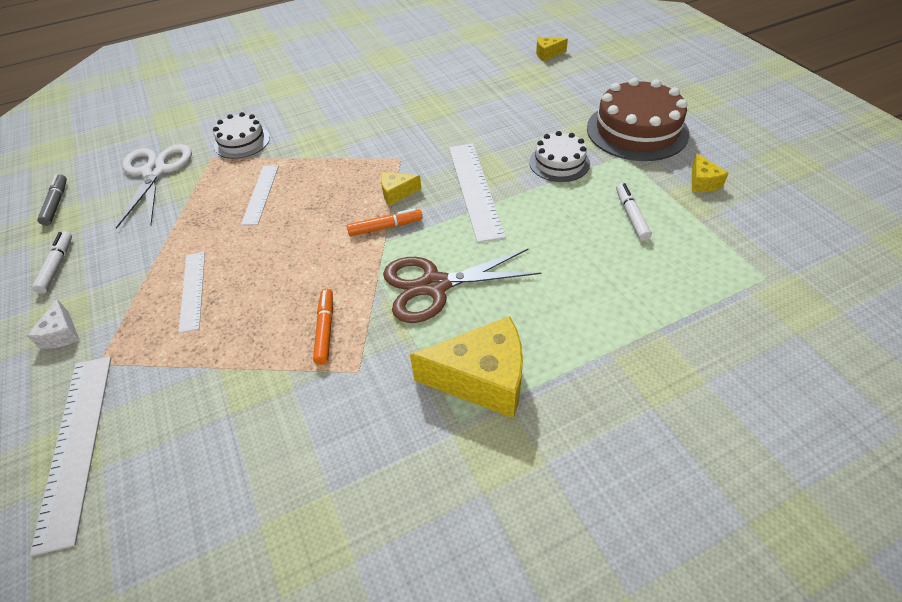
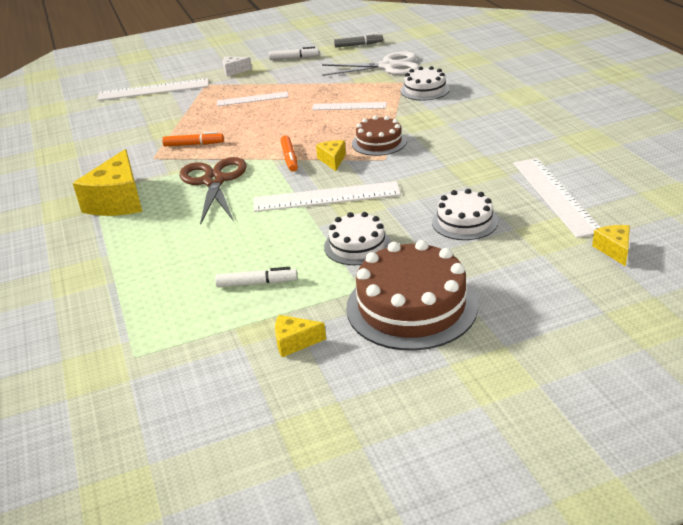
camera: 95 degrees right, 15 degrees down
none -> brown cake [352,116,407,156]
none -> white cake [432,189,498,240]
none -> white ruler [513,158,601,238]

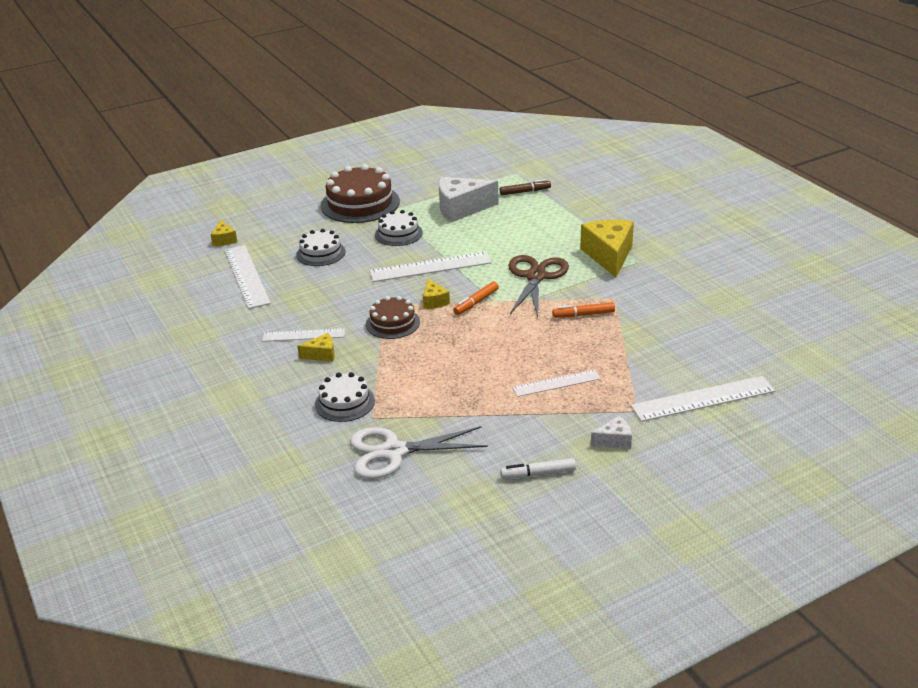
camera: 170 degrees right, 0 degrees up
brown scissors [180,157,247,225] -> brown scissors turned 150 degrees counterclockwise [509,255,569,317]
white marker [215,267,297,287] -> white cheese [438,177,499,223]
yellow cheese [275,315,326,357] -> yellow cheese moved to [297,333,335,362]
orange marker [280,135,298,172] -> orange marker turned 120 degrees counterclockwise [453,281,499,315]
white ruler [312,102,387,110] -> white ruler moved to [262,328,345,342]
grey marker [334,33,383,48] -> none
none -> brown marker [499,179,551,195]

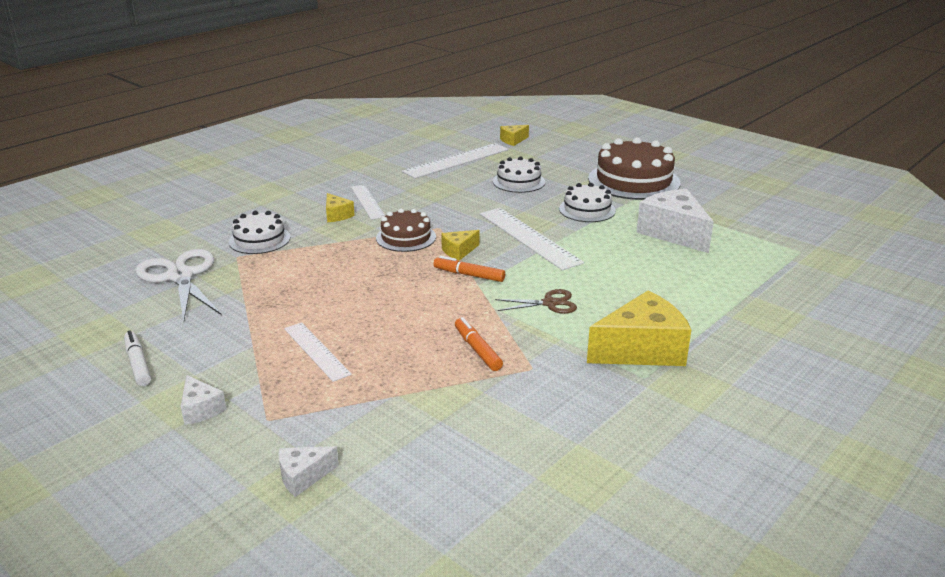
camera: 70 degrees right, 5 degrees down
brown marker [499,179,551,195] -> none
brown scissors [509,255,569,317] -> brown scissors [495,289,577,314], size x0.54
white ruler [630,376,775,422] -> white cheese [278,446,339,497]

